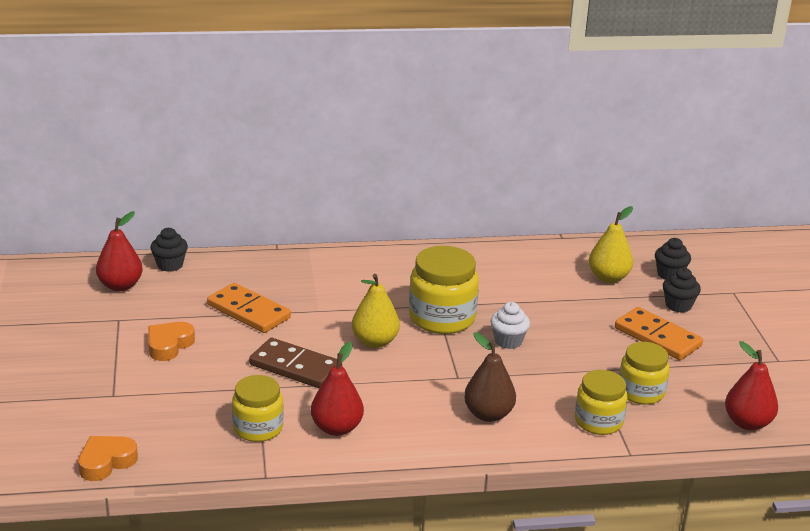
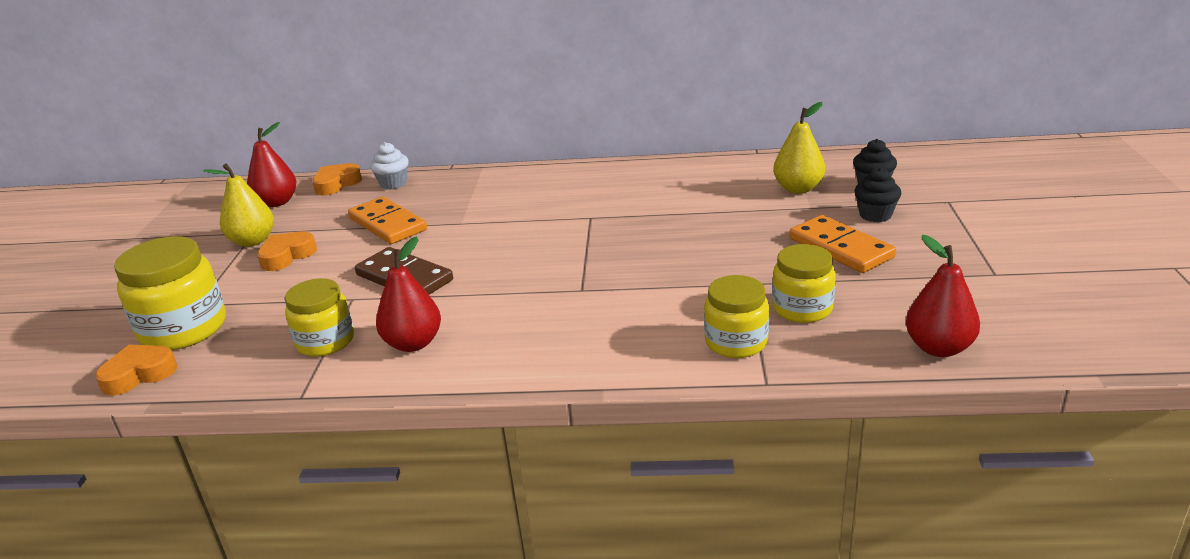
camera: 15 degrees right, 0 degrees up
black cupcake [150,228,188,272] -> orange heart [312,163,362,195]
yellow pear [352,274,400,348] -> yellow pear moved to [203,163,274,247]
yellow jar [409,246,479,334] -> yellow jar moved to [114,236,226,350]
brown pear [464,332,516,422] -> none
white cupcake [490,302,530,349] -> white cupcake moved to [370,142,409,189]

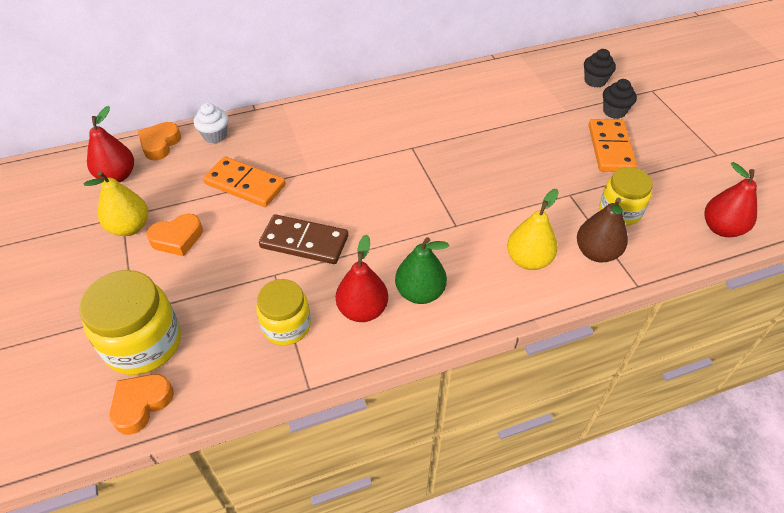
camera: 25 degrees left, 20 degrees up
orange heart [257,231,317,271] -> orange heart turned 135 degrees counterclockwise [147,213,203,256]
yellow jar [704,275,769,358] -> brown pear [577,198,628,262]
yellow pear [773,102,825,194] -> yellow pear moved to [507,189,559,270]
orange domino [789,215,896,273] -> orange domino turned 60 degrees clockwise [589,119,637,172]
none -> green pear [395,237,449,304]

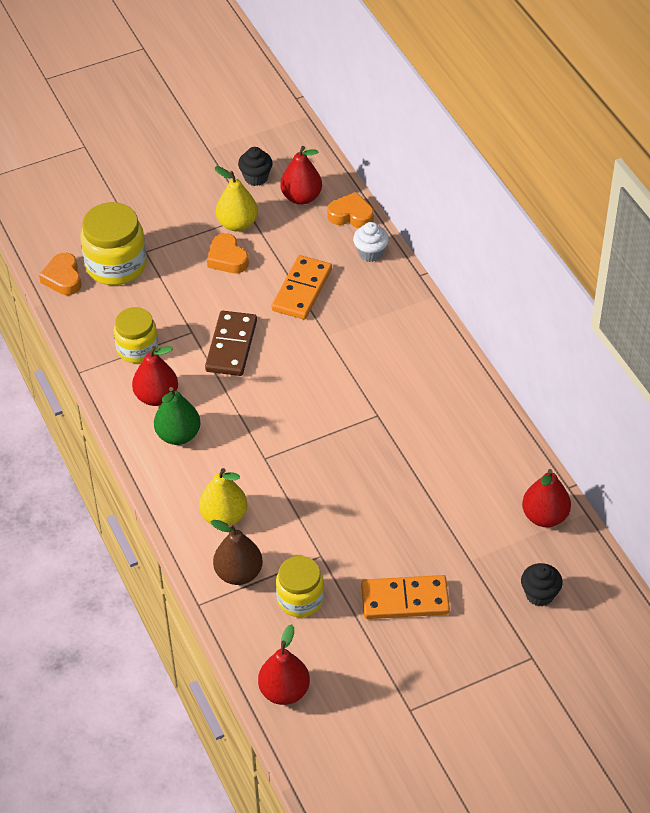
camera: 85 degrees right, 0 degrees up
orange heart [109,374,174,435] -> orange heart turned 135 degrees counterclockwise [39,253,81,295]
black cupcake [603,79,637,119] -> black cupcake moved to [238,147,273,186]
none -> red pear [522,469,571,527]

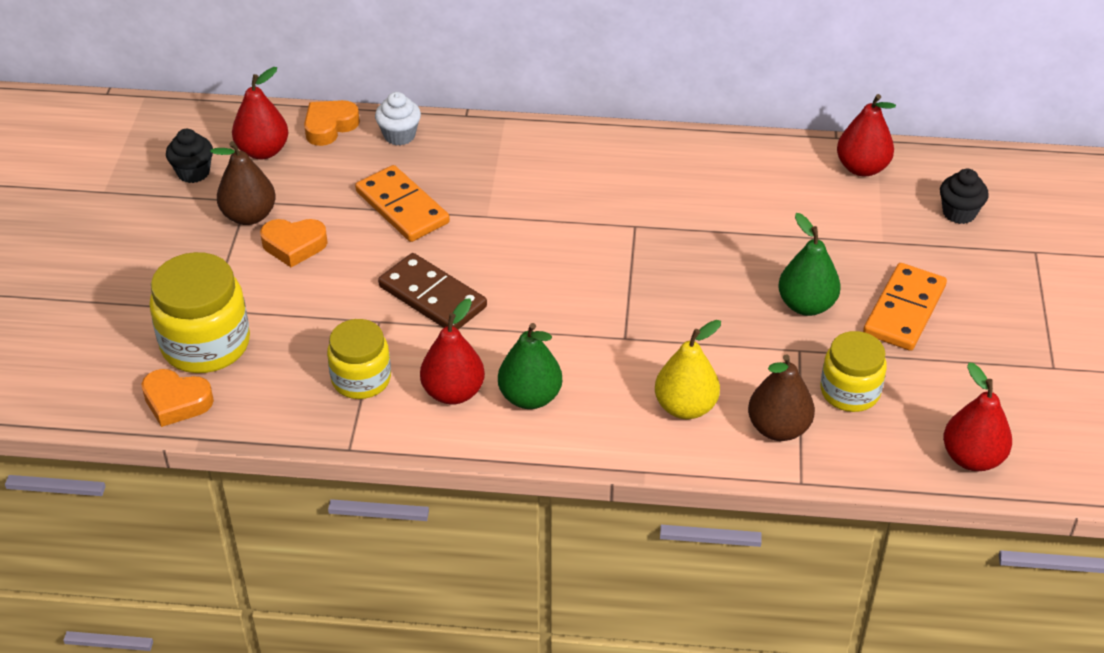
camera: 60 degrees left, 5 degrees down
yellow pear [215,166,258,231] -> brown pear [210,141,276,225]
none -> green pear [778,213,841,316]

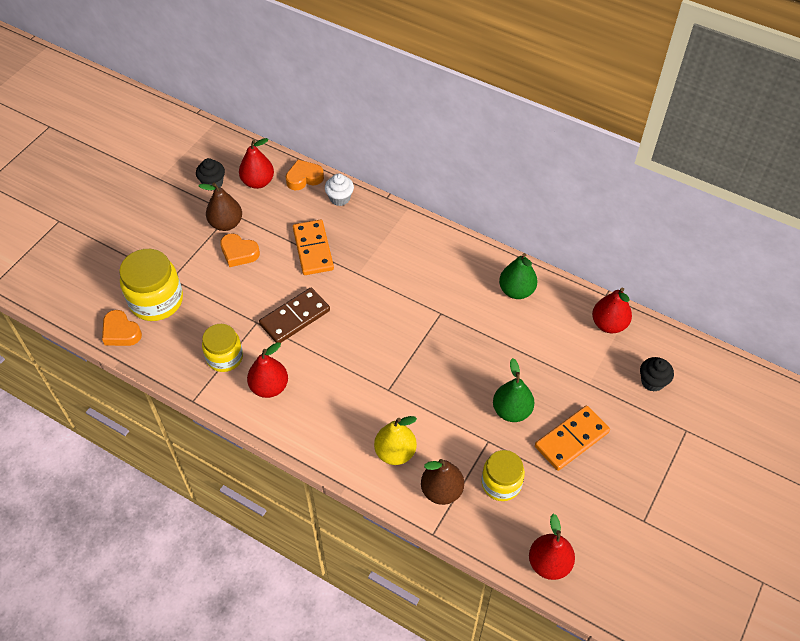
camera: 25 degrees right, 10 degrees up
brown domino [378,253,487,329] -> brown domino turned 75 degrees clockwise [259,288,330,343]
green pear [498,323,562,409] -> green pear moved to [499,253,538,299]

